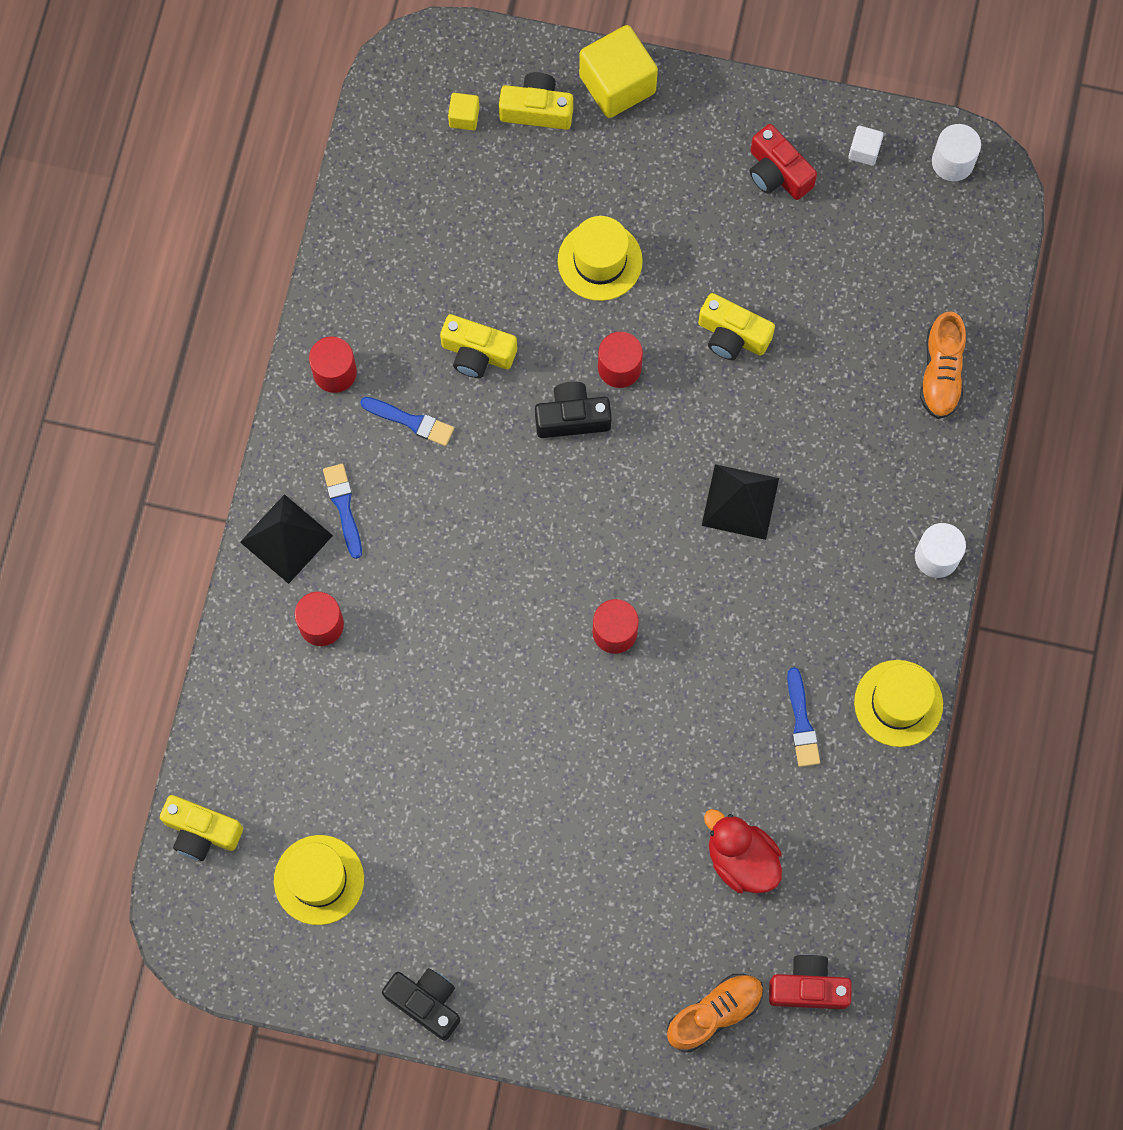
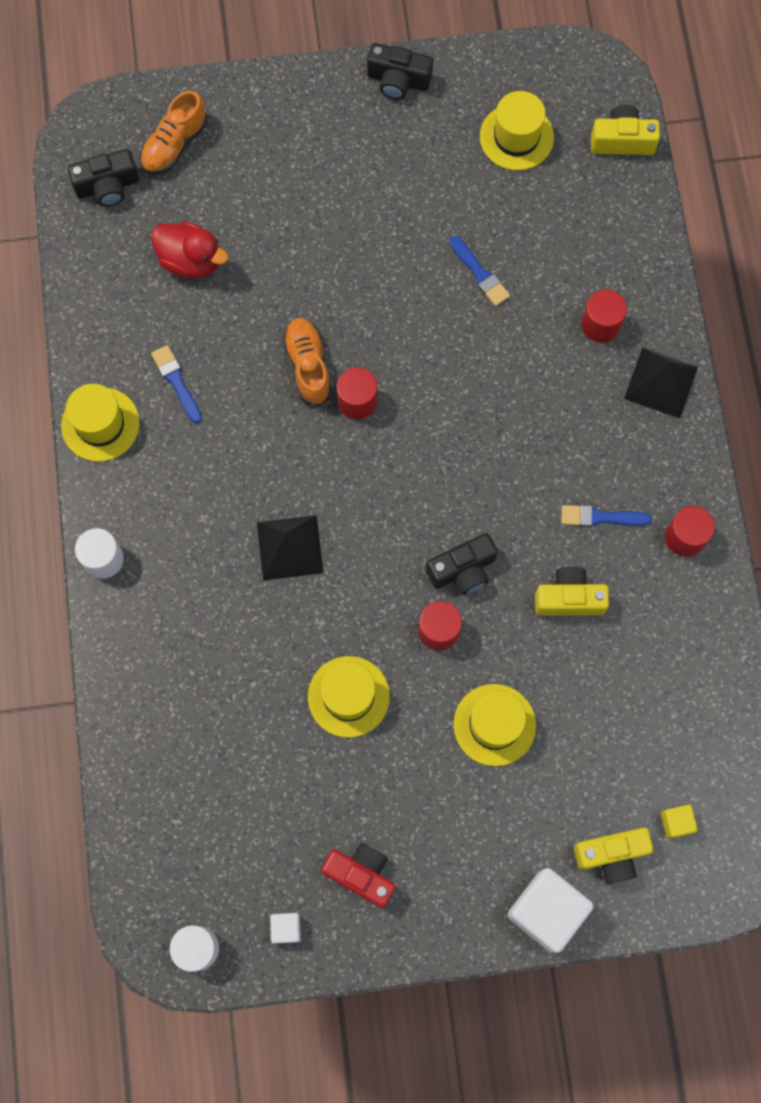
camera: 160 degrees right, 0 degrees up
blue brush [323,464,362,559] -> blue brush moved to [449,236,510,306]
yellow cube [579,25,658,118] -> white cube [507,868,594,953]
yellow camera [698,293,775,360] -> yellow hat [308,656,390,738]
red camera [769,954,852,1009] -> black camera [68,149,139,206]
orange shoe [920,311,966,419] -> orange shoe moved to [283,318,332,406]

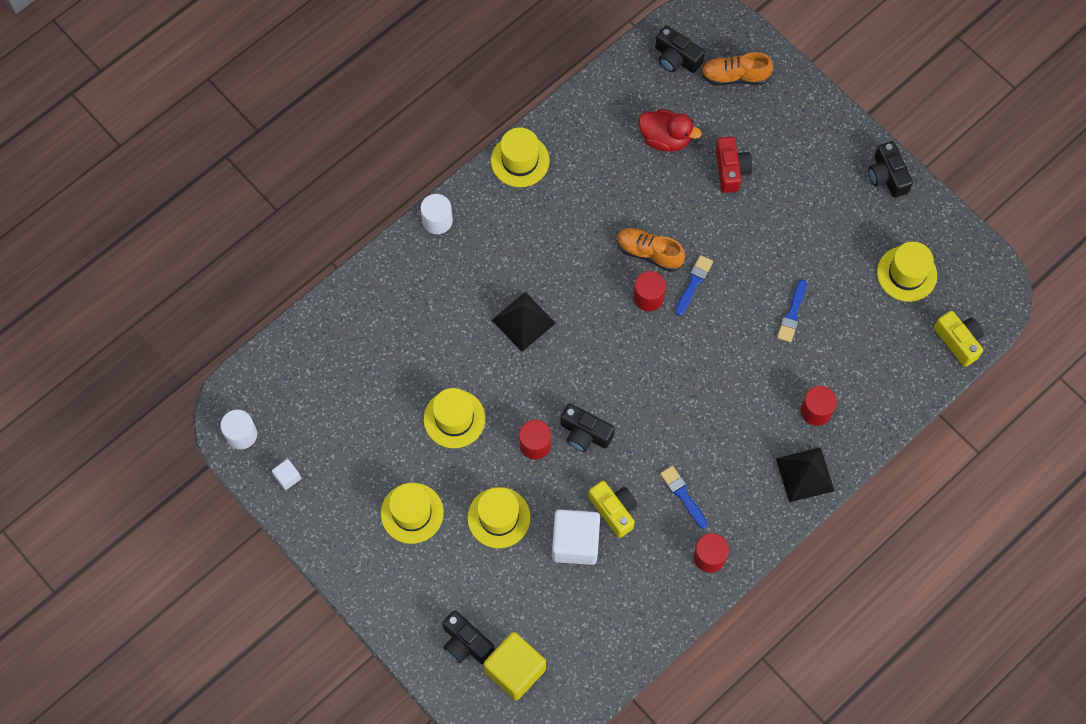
camera: 55 degrees right, 5 degrees down
red duck [151,221,228,279] -> red duck turned 60 degrees counterclockwise [638,109,702,151]
blue brush [151,345,202,424] -> blue brush moved to [675,255,713,316]
orange shoe [283,318,332,406] -> orange shoe turned 105 degrees counterclockwise [617,228,685,272]
red camera [321,843,396,908] -> red camera moved to [716,137,752,193]
white cube [507,868,594,953] -> white cube moved to [552,509,600,565]
yellow camera [574,828,654,884] -> black camera [442,610,495,664]
yellow cube [661,805,698,839] -> yellow cube [484,632,546,700], size x2.15
none -> yellow hat [381,483,444,544]

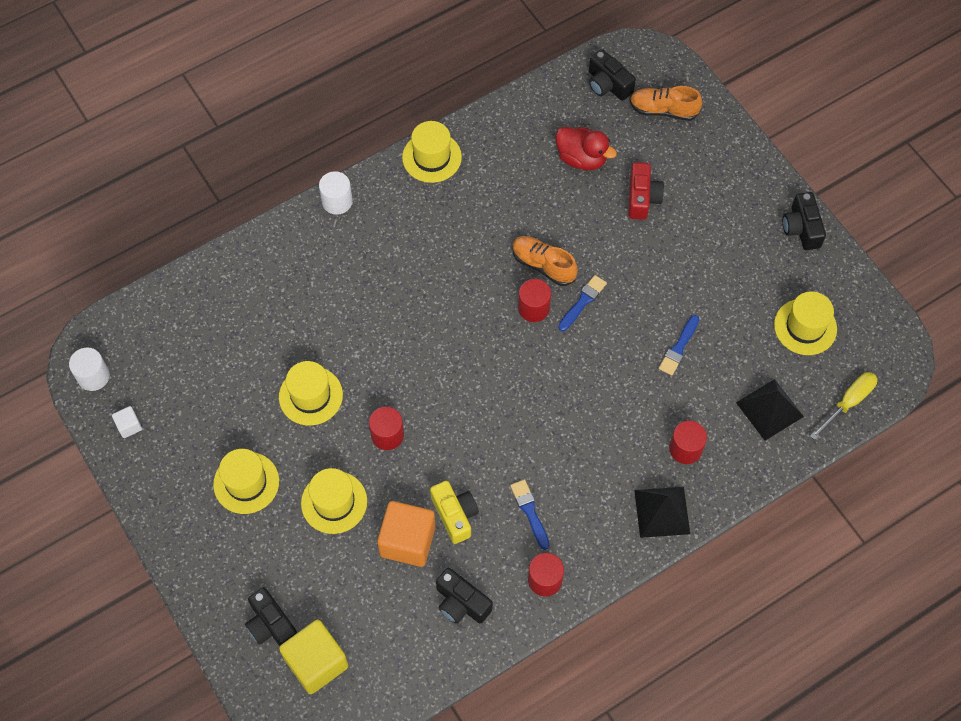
camera: 10 degrees right, 5 degrees down
black pyramid [492,292,556,352] -> black pyramid moved to [736,379,804,441]
white cube [552,509,600,565] -> orange cube [377,501,436,567]
black camera [560,403,615,452] -> black camera moved to [436,568,493,624]
yellow camera [934,311,984,367] -> yellow screwdriver [810,372,877,440]

